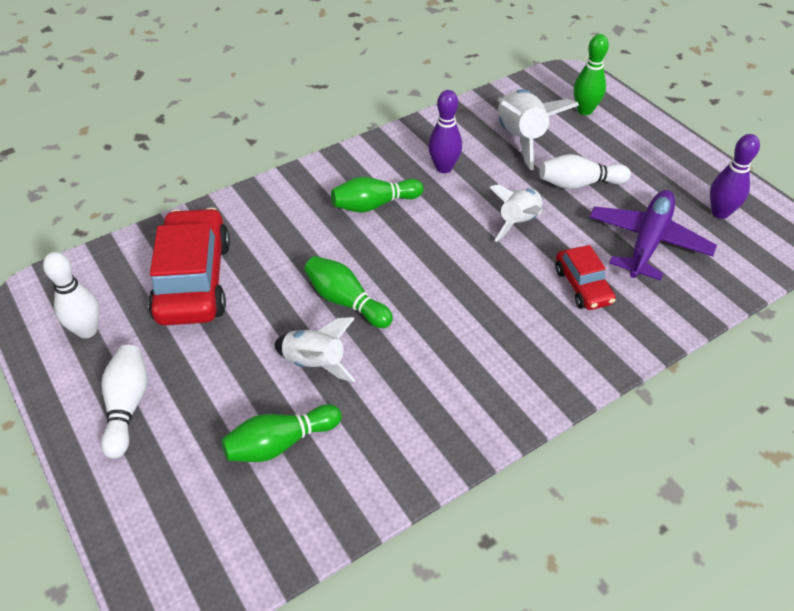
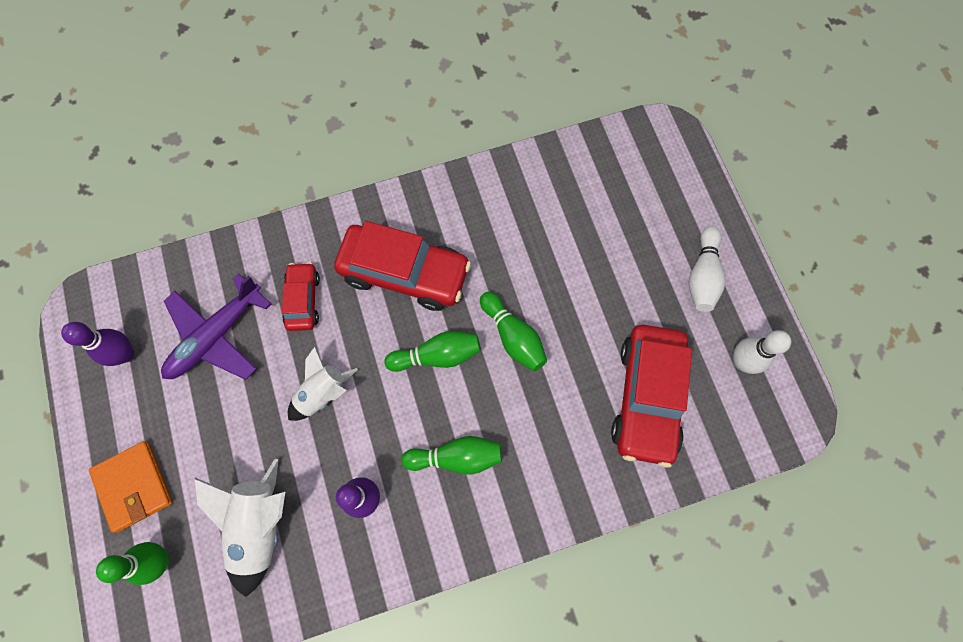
camera: 165 degrees left, 25 degrees up
green bowling pin [221,404,342,462] -> green bowling pin moved to [384,331,480,372]
white rocket [274,317,356,382] -> none
white bowling pin [539,154,631,189] -> none
none -> orange wallet [89,441,173,533]
none -> red car [334,221,471,311]

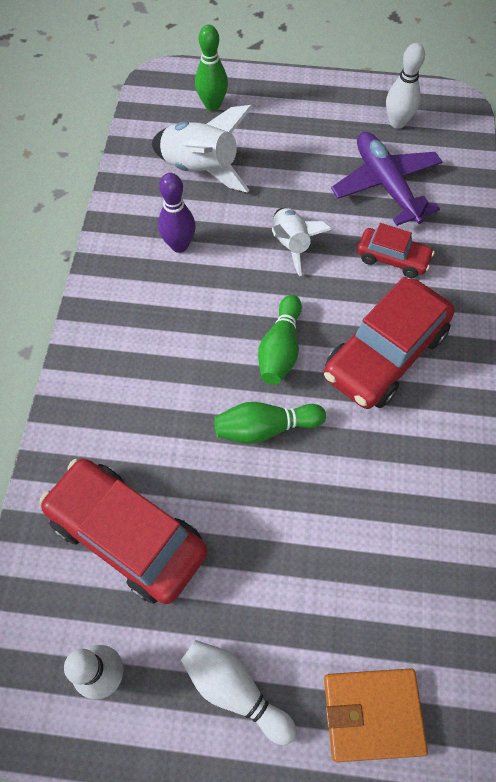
camera: 115 degrees right, 10 degrees down
purple bowling pin [61,322,134,366] -> white bowling pin [386,43,425,129]
orange wallet [89,441,173,533] -> orange wallet moved to [324,668,428,762]
green bowling pin [401,436,502,474] -> none

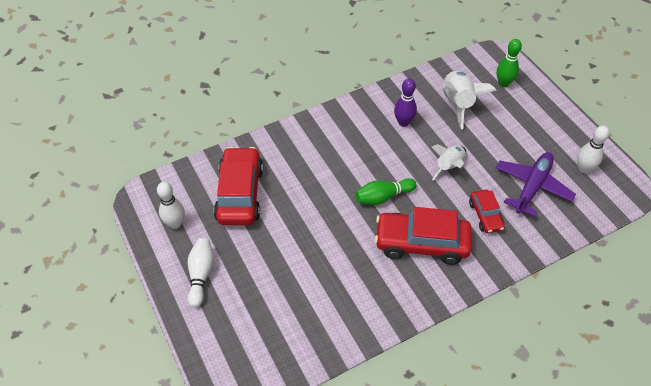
camera: 55 degrees right, 10 degrees down
green bowling pin [214,402,326,444] -> none
orange wallet [324,668,428,762] -> none

